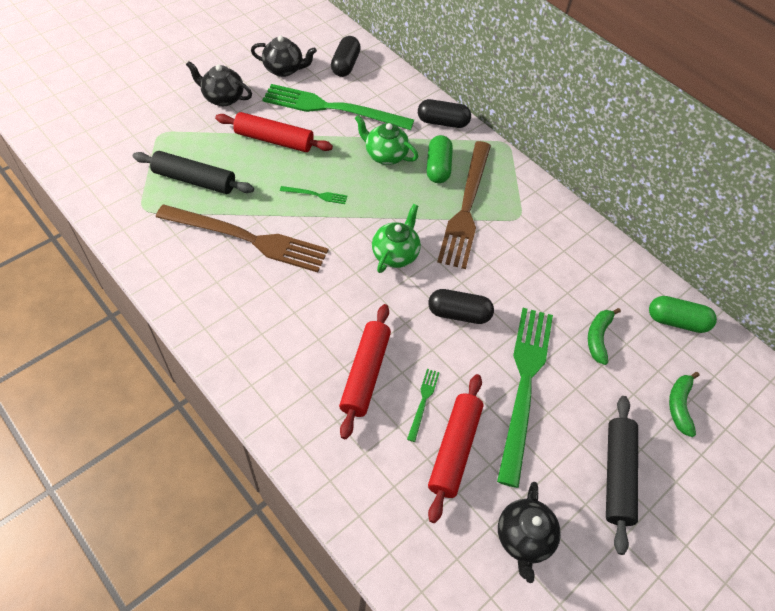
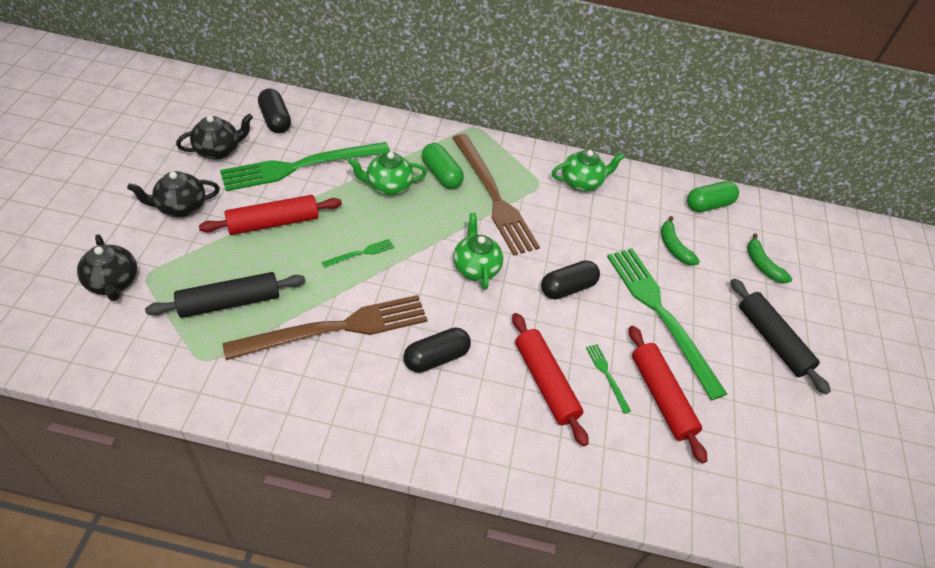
camera: 40 degrees left, 5 degrees down
black capsule [418,99,471,128] -> black capsule moved to [404,327,471,373]
black teapot [498,482,561,583] -> black teapot moved to [77,234,137,301]
none -> green teapot [552,150,625,191]

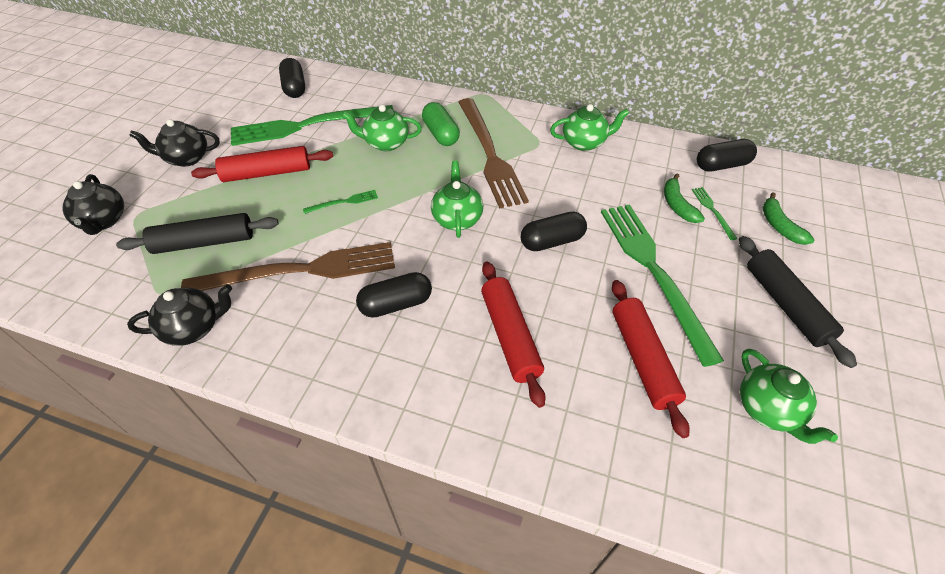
camera: 15 degrees right, 0 degrees up
black teapot [176,114,253,160] -> black teapot moved to [127,284,232,346]
green fork [586,344,631,414] -> green fork moved to [692,187,737,240]
green capsule [687,181,739,212] -> black capsule [697,139,757,172]
none -> green teapot [740,349,838,444]

